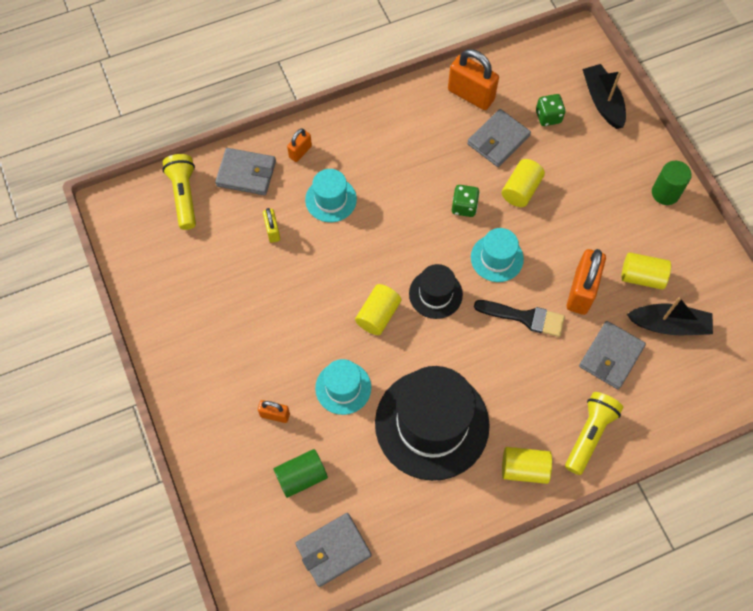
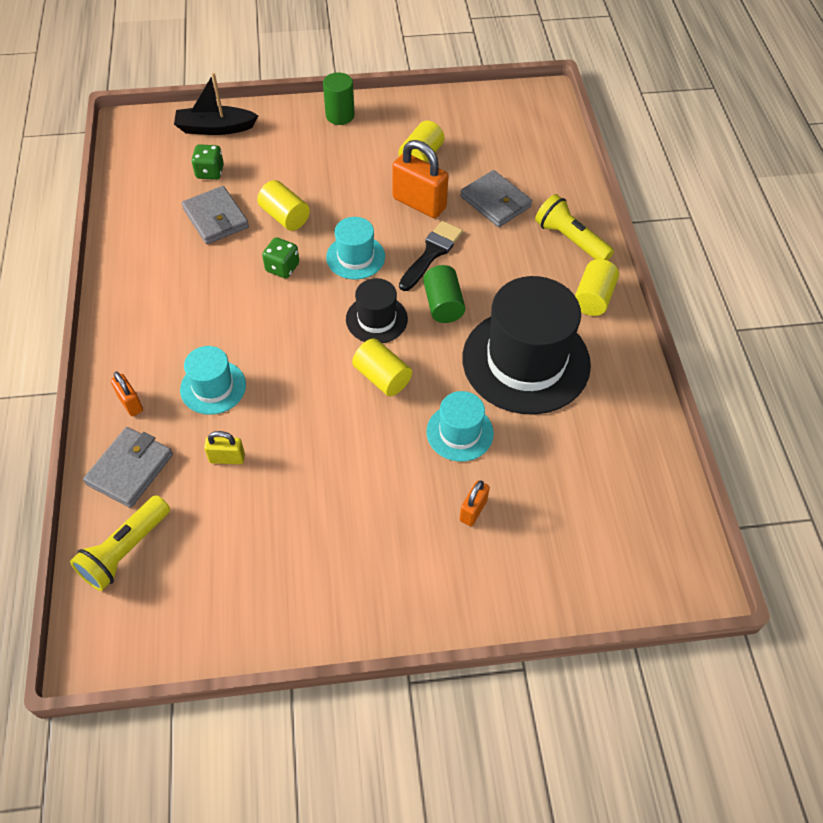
camera: 75 degrees left, 10 degrees down
yellow flashlight [162,154,196,230] -> yellow flashlight turned 60 degrees counterclockwise [70,495,170,591]
green cylinder [273,449,328,498] -> green cylinder moved to [423,265,465,323]
grey wallet [295,513,372,587] -> none
orange padlock [448,49,499,110] -> none
black boat [627,297,713,335] -> none

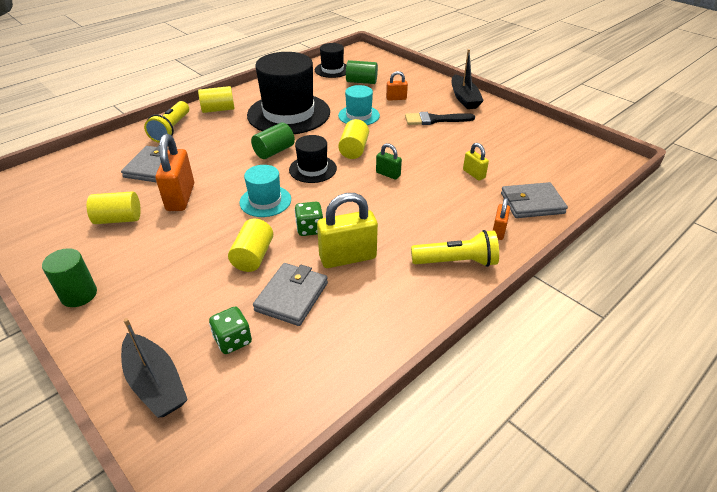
camera: 125 degrees left, 15 degrees down
yellow flashlight [70,495,170,591] -> yellow flashlight moved to [411,230,499,267]
turquoise hat [180,346,246,415] -> none
black brush [399,221,463,291] -> black brush moved to [405,112,475,125]
none -> black hat [315,43,347,78]
none -> yellow padlock [317,193,378,268]
none -> green cylinder [346,60,378,84]
none -> green padlock [376,143,402,180]
none -> black boat [452,49,484,109]

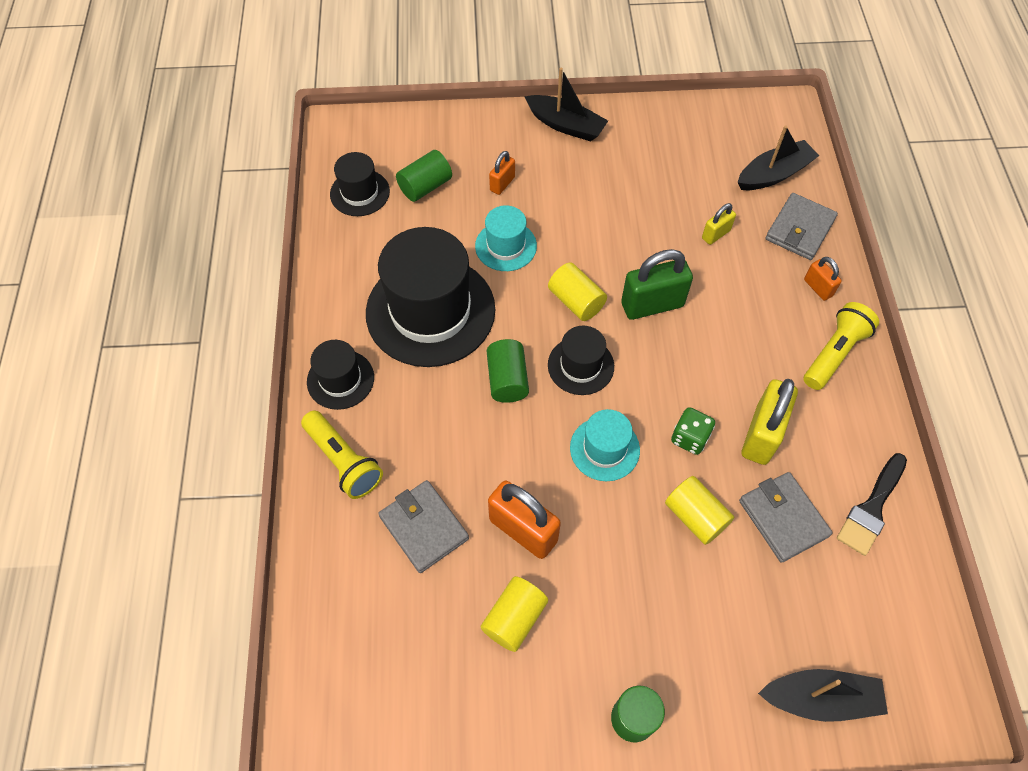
camera: 50 degrees left, 20 degrees up
yellow cylinder [198,86,235,113] -> black hat [307,340,374,410]
green dice [209,307,252,354] -> none
green padlock [376,143,402,180] -> green padlock [621,249,693,320], size x1.88
black brush [405,112,475,125] -> black brush moved to [837,453,907,556]
yellow padlock [463,143,489,180] -> yellow padlock turned 45 degrees counterclockwise [702,203,736,245]
none -> black boat [738,125,819,190]

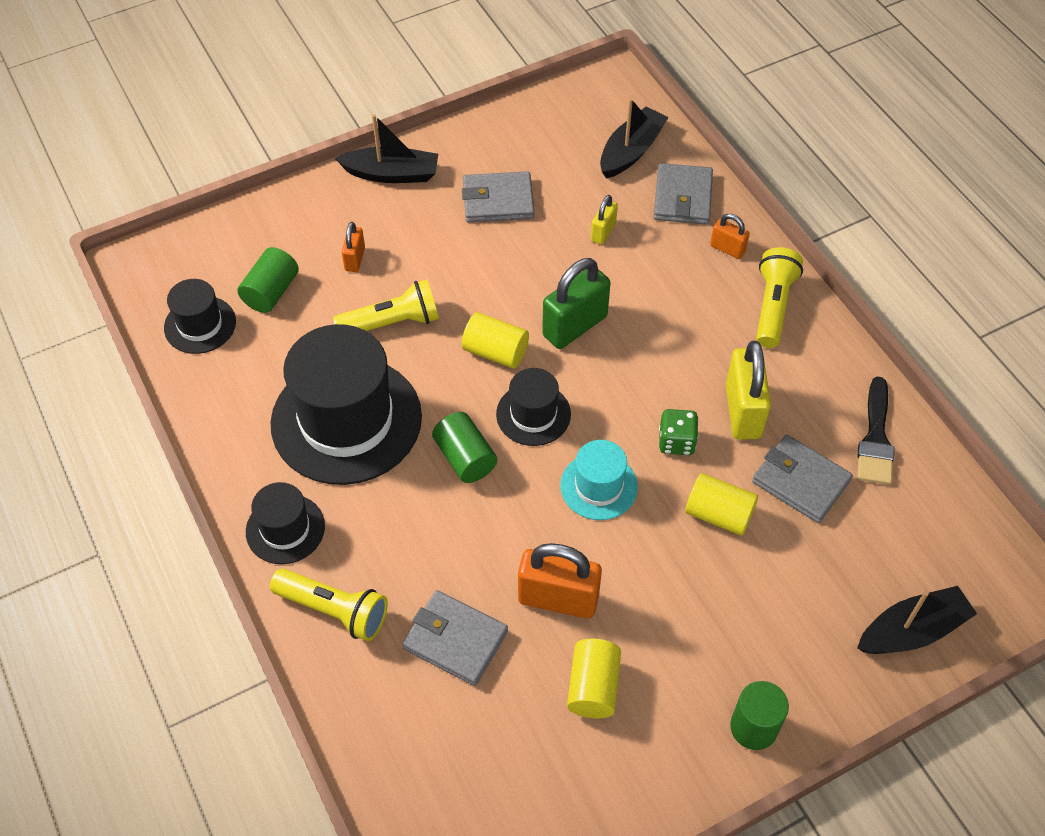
camera: 25 degrees left, 5 degrees down
turquoise hat [475,205,537,271] -> yellow flashlight [333,280,439,331]
none -> grey wallet [462,171,534,223]

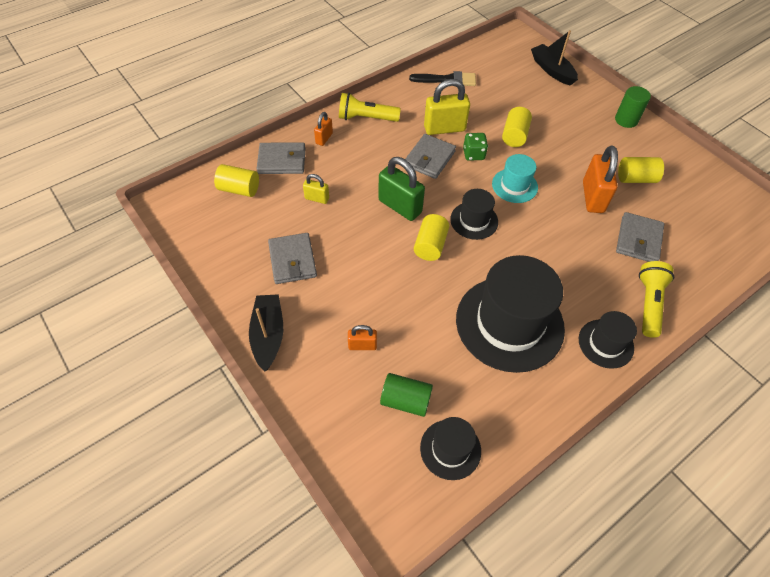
camera: 100 degrees left, 0 degrees up
yellow flashlight [333,280,439,331] -> none
green cylinder [432,412,497,483] -> none
black boat [600,98,668,179] -> yellow cylinder [214,164,259,197]
grey wallet [752,435,853,523] -> grey wallet moved to [405,134,456,179]

